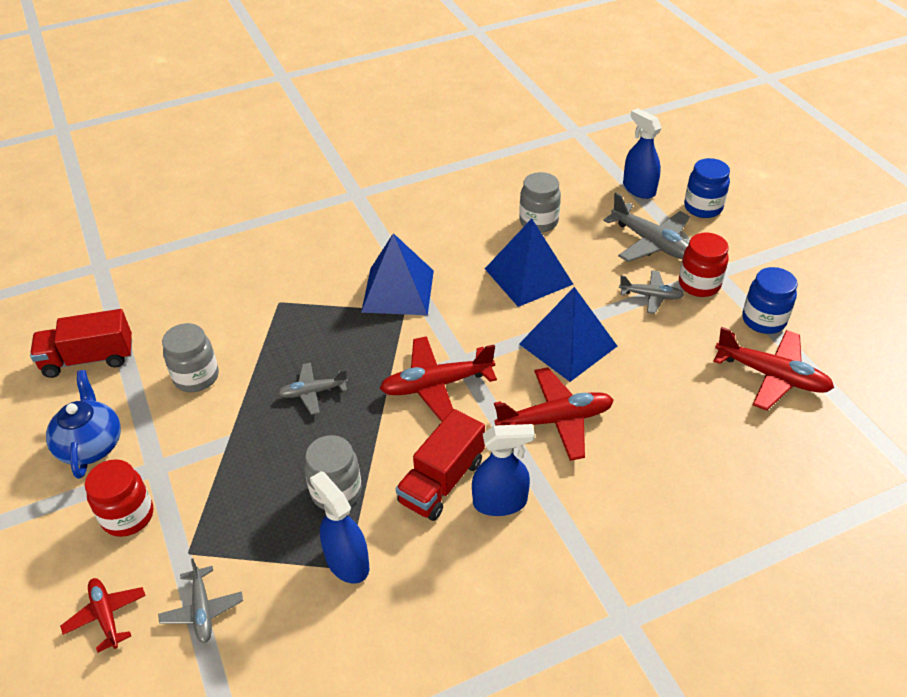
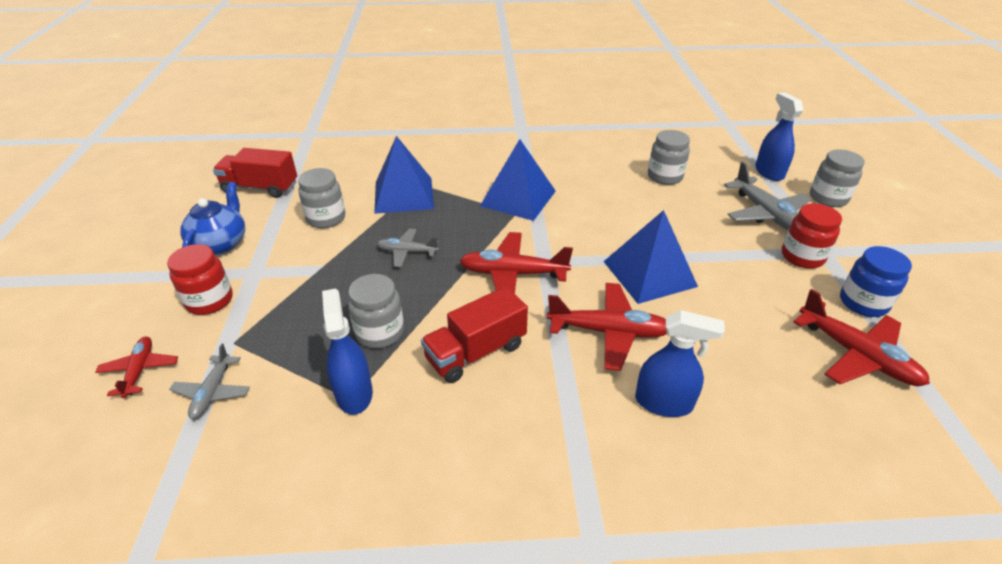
camera: 20 degrees right, 5 degrees down
blue spray bottle [472,424,535,516] -> blue spray bottle moved to [635,310,725,417]
blue pyramid [485,219,573,307] -> blue pyramid moved to [374,136,434,214]
grey plane [619,270,684,314] -> none
blue jar [684,158,730,218] -> grey jar [810,150,865,207]

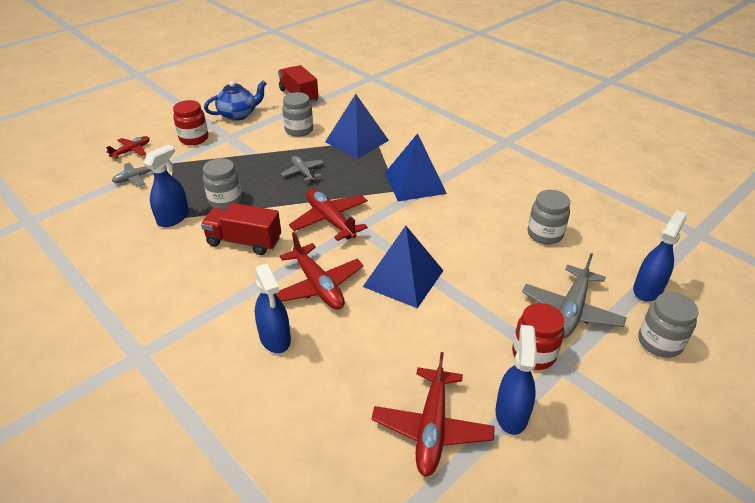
camera: 50 degrees right, 0 degrees up
blue jar [840,246,912,317] -> blue spray bottle [495,325,537,435]

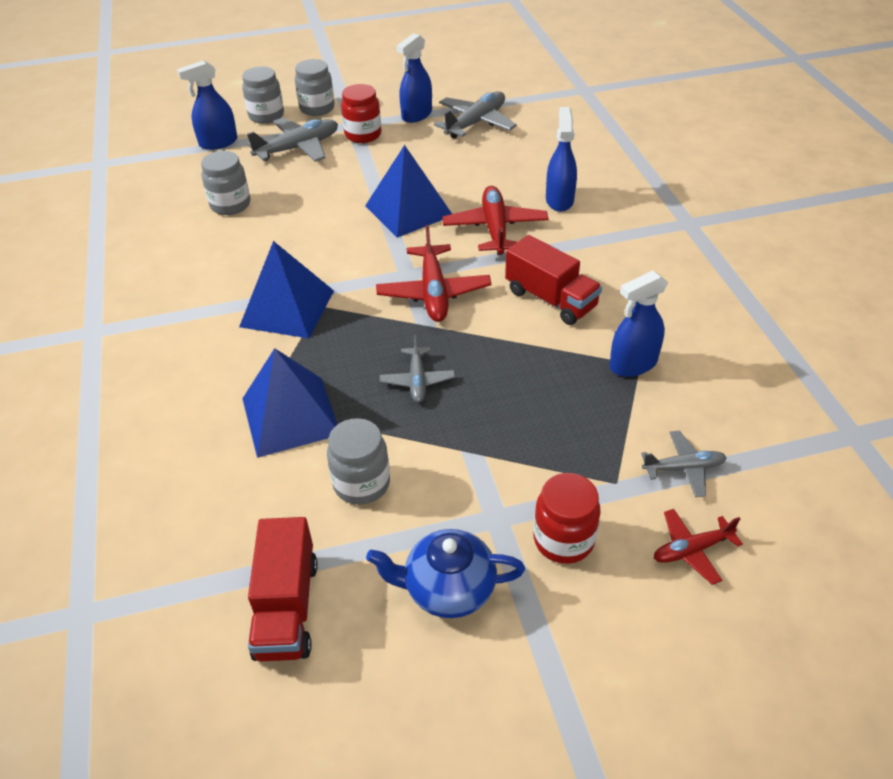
camera: 150 degrees left, 5 degrees up
grey jar [203,158,242,210] -> grey jar moved to [295,59,335,116]
red plane [371,352,495,477] -> grey plane [434,91,517,139]

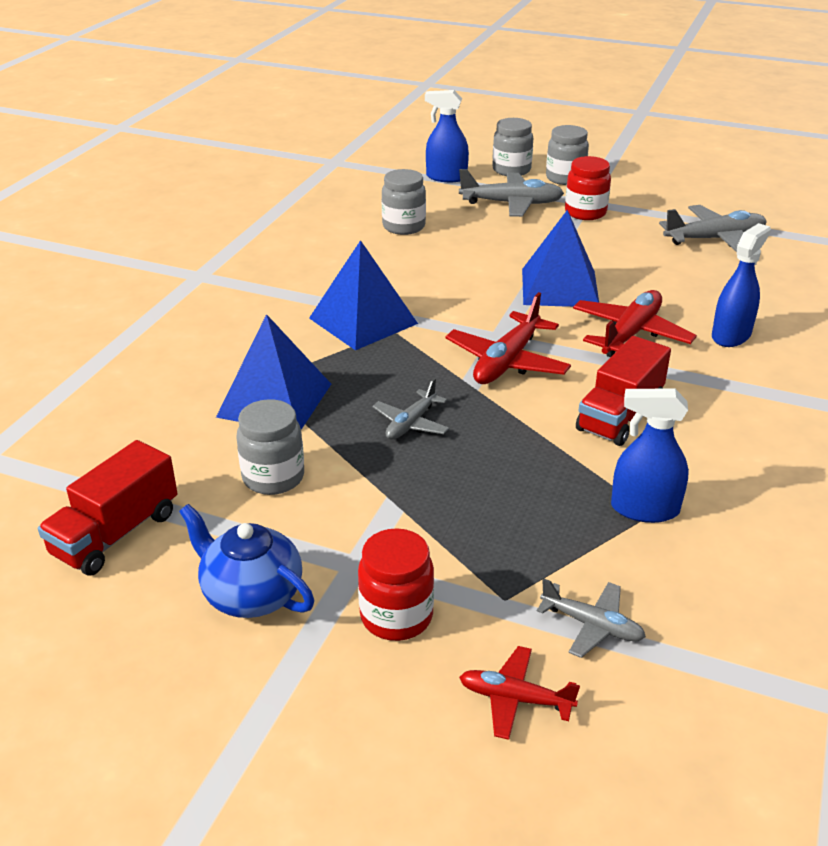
camera: 35 degrees right, 10 degrees down
blue spray bottle [396,33,432,123] -> none
red truck [505,235,602,325] -> red truck turned 45 degrees clockwise [576,336,671,446]

